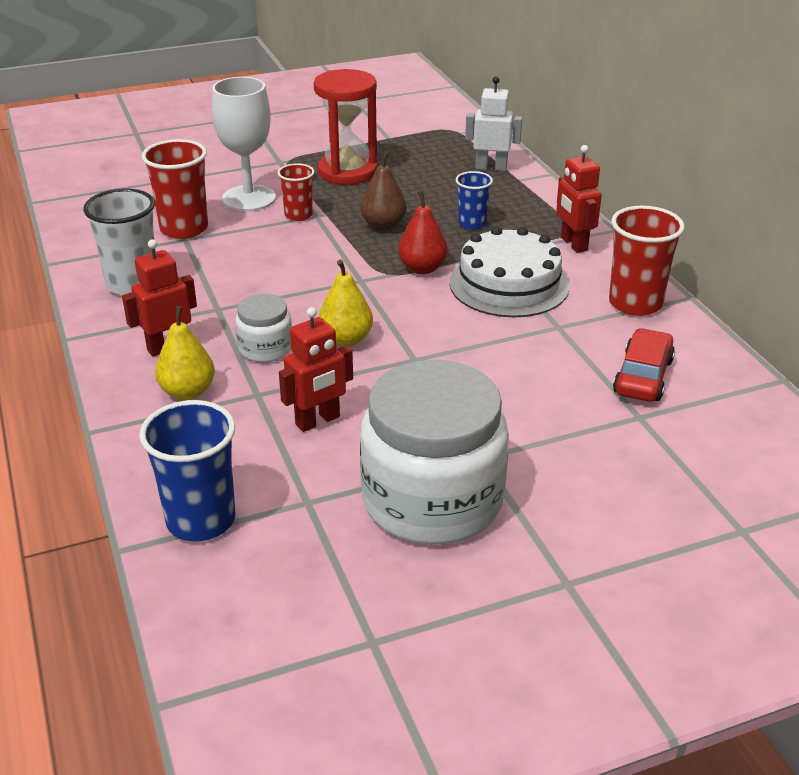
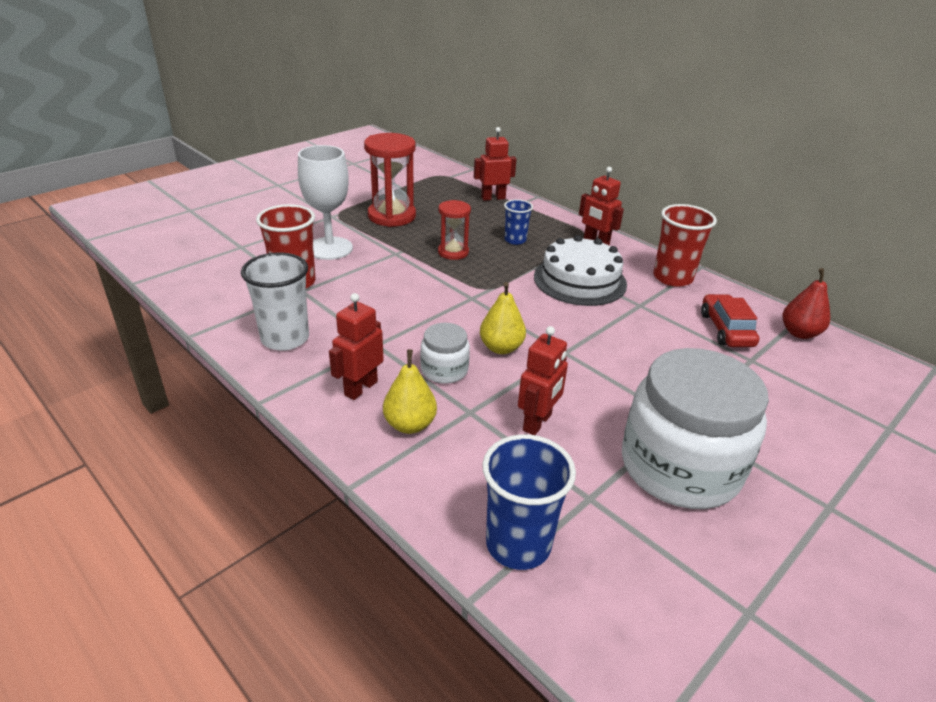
camera: 25 degrees left, 0 degrees up
red cup [278,163,315,221] -> none
brown pear [360,151,407,231] -> red hourglass [438,200,471,260]
red pear [398,191,448,274] -> red pear moved to [782,268,830,339]
white robot [465,76,522,171] -> red robot [474,127,516,201]

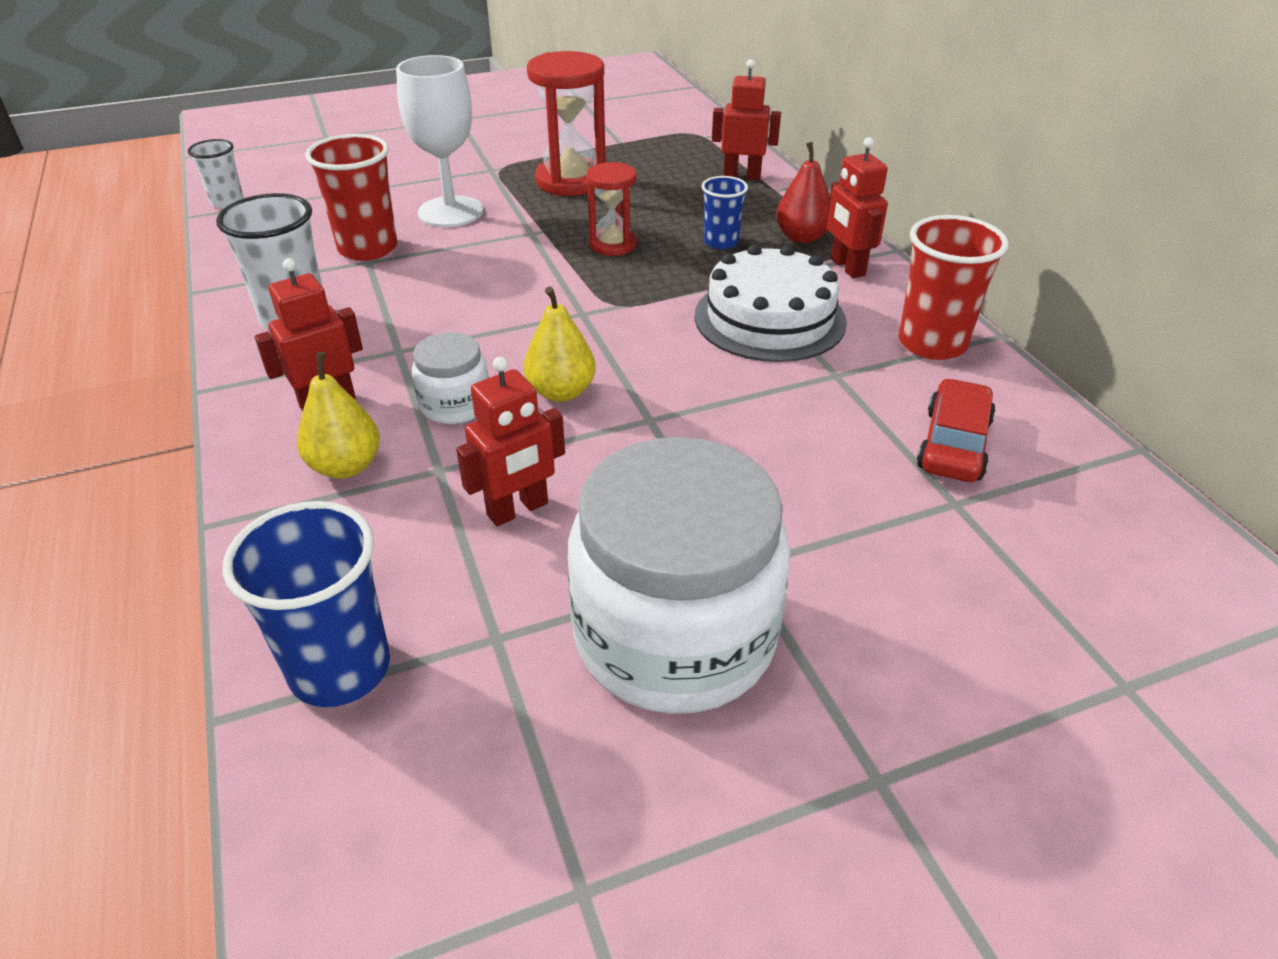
camera: 25 degrees right, 5 degrees up
red pear [782,268,830,339] -> red pear moved to [776,142,830,243]
none -> white cup [188,139,244,208]

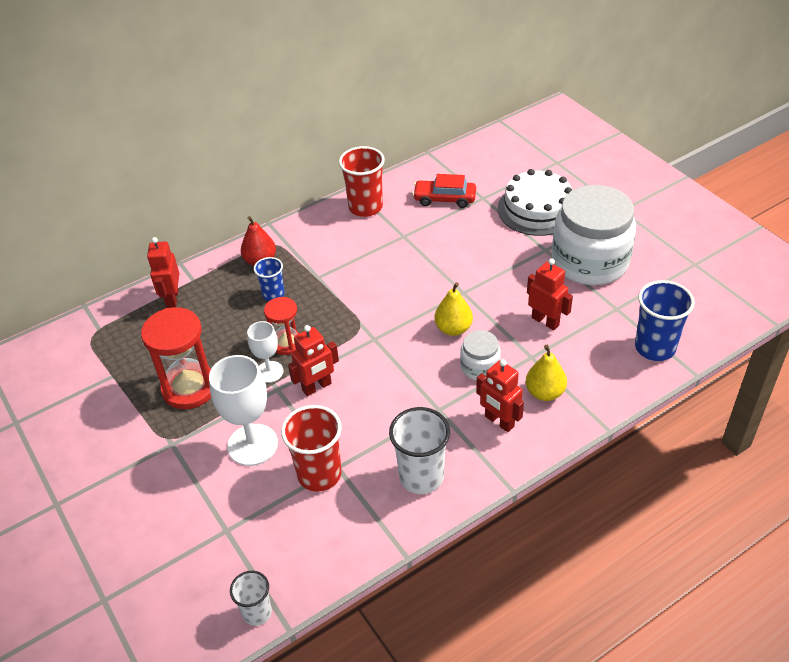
camera: 100 degrees left, 5 degrees up
white cake [695,244,847,362] -> white cake moved to [498,169,572,236]
red robot [827,137,888,278] -> red robot moved to [288,325,339,396]
none -> white goblet [247,321,284,383]

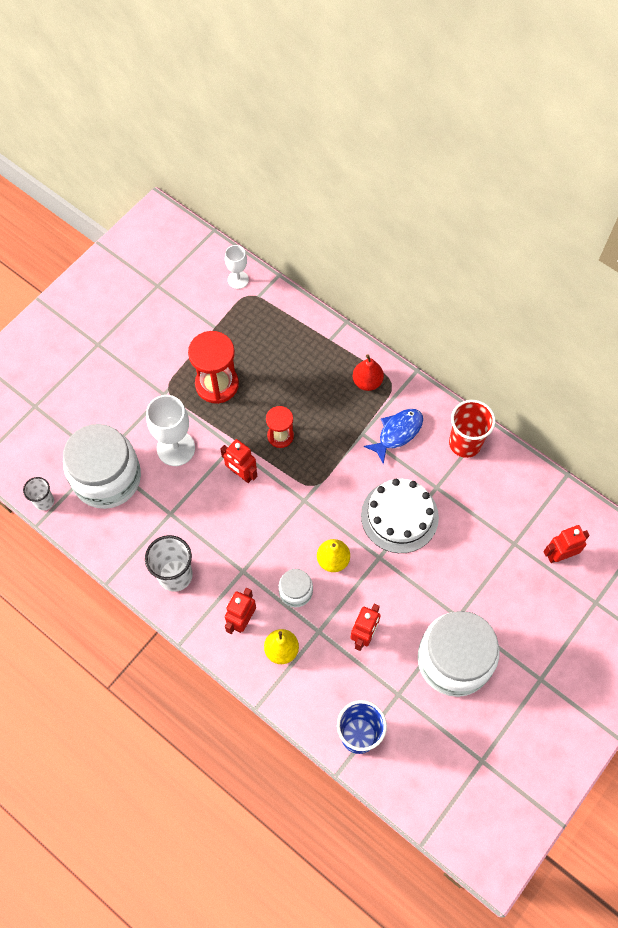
camera: 70 degrees right, 20 degrees up
red robot [147,237,179,308] -> red robot moved to [543,525,590,563]
white goblet [247,321,284,383] -> white goblet moved to [225,245,249,289]
blue cup [254,257,285,301] -> none
red cup [281,405,342,492] -> none
red car [413,174,476,208] -> none
white cake [498,169,572,236] -> white cake moved to [361,479,439,553]
none -> white jar [63,424,141,509]
none -> blue fish [363,409,423,464]

